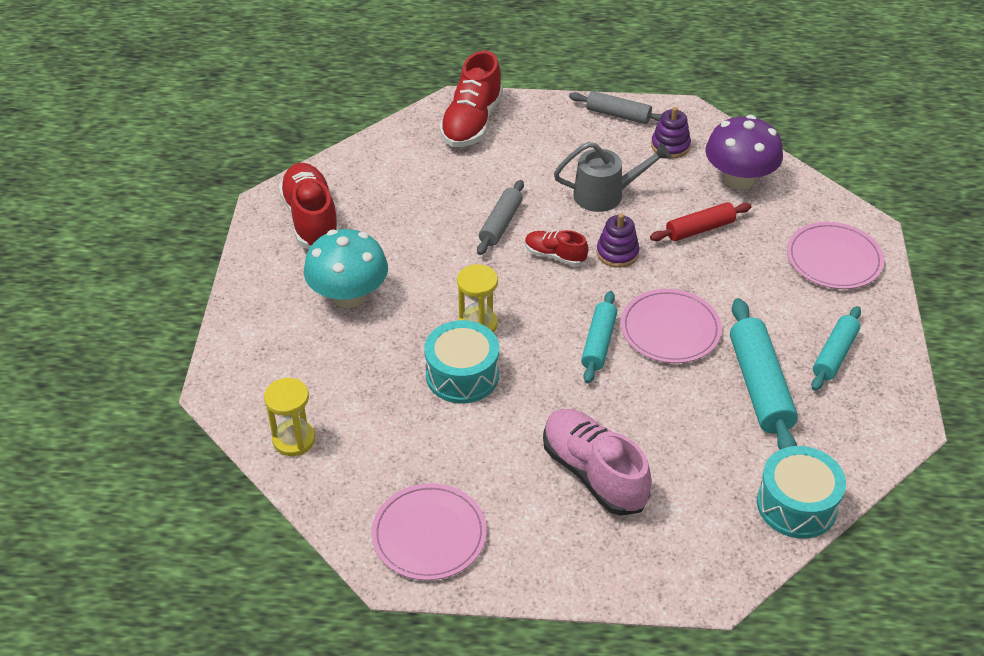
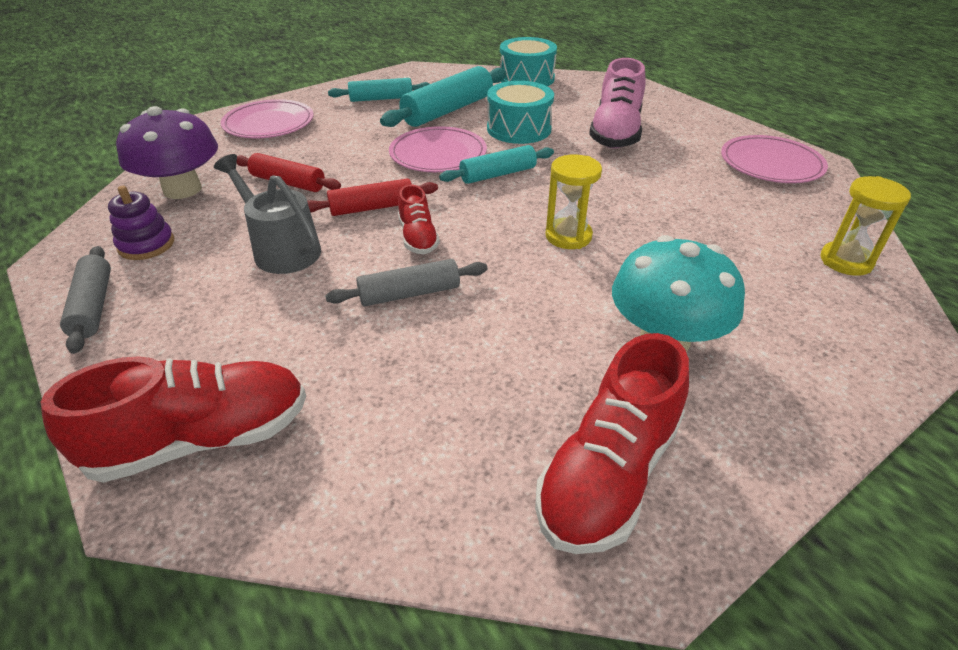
camera: 130 degrees left, 5 degrees down
turquoise drum [424,320,499,403] -> turquoise drum moved to [487,81,554,144]
purple stacking toy [597,213,639,268] -> red rolling pin [307,178,438,216]

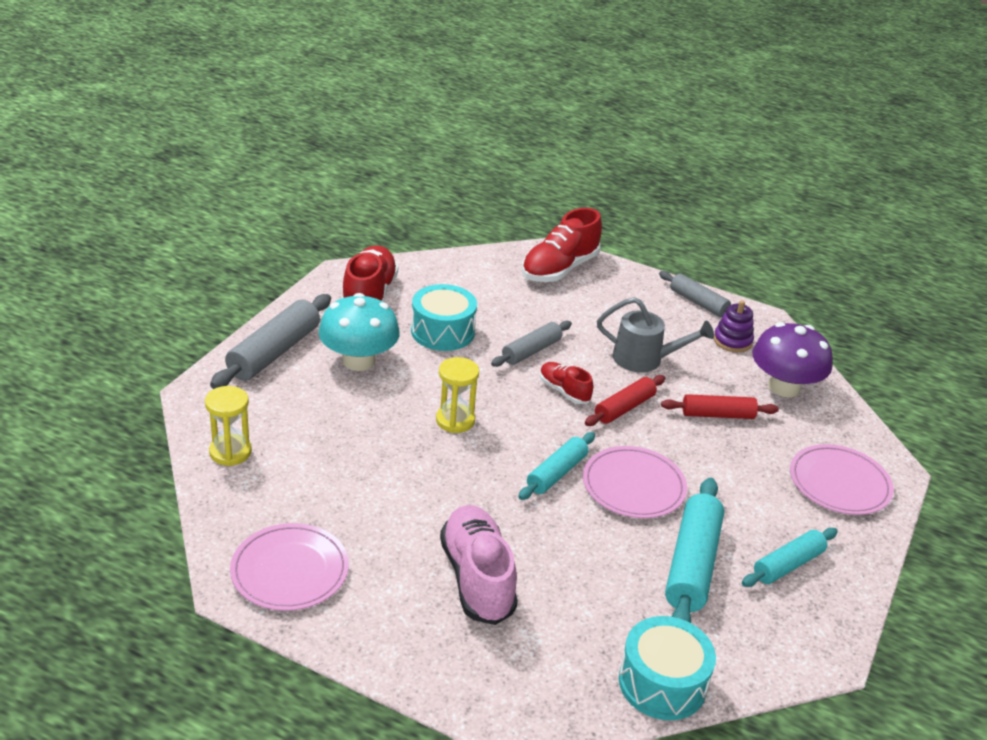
camera: 150 degrees right, 5 degrees down
turquoise drum [487,81,554,144] -> turquoise drum moved to [411,284,477,351]
none -> grey rolling pin [210,294,331,389]

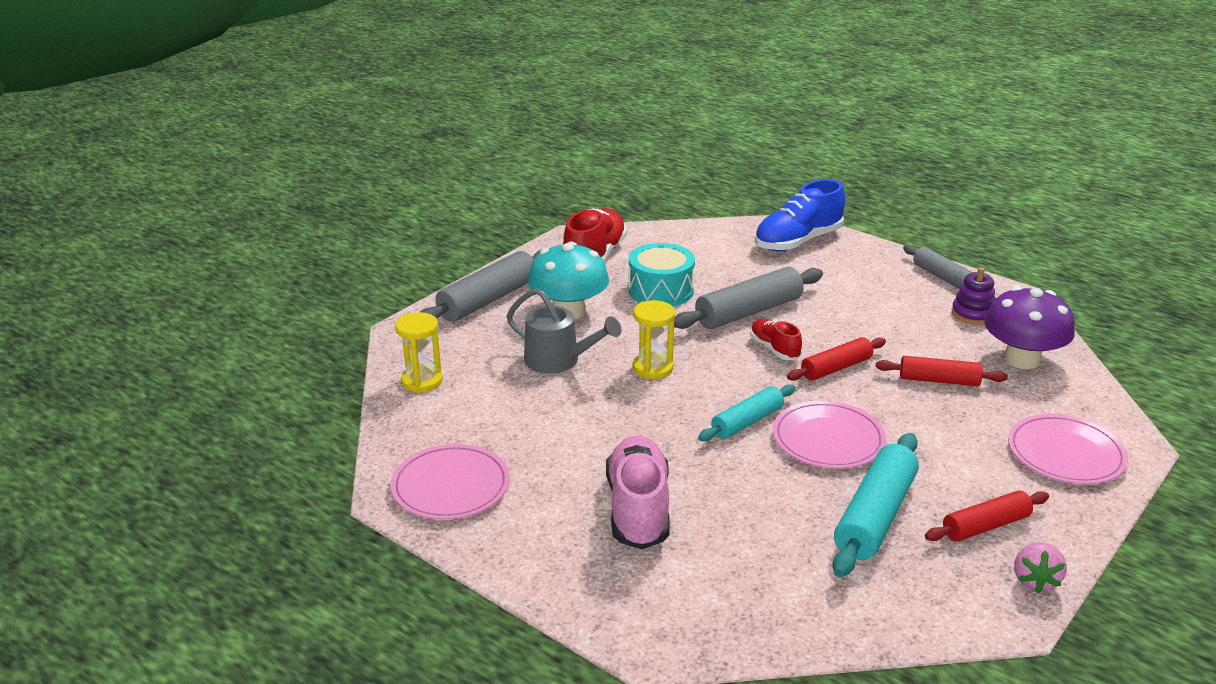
camera: 15 degrees right, 5 degrees down
grey rolling pin [491,321,572,367] -> grey rolling pin [674,267,823,329], size x1.59
red shoe [522,208,602,282] -> blue shoe [755,179,845,251]
grey watering can [597,297,714,372] -> grey watering can moved to [506,288,621,373]
turquoise drum [619,616,716,720] -> none
turquoise rolling pin [742,528,838,587] -> red rolling pin [925,491,1049,542]
none -> pink strawberry [1014,542,1067,593]

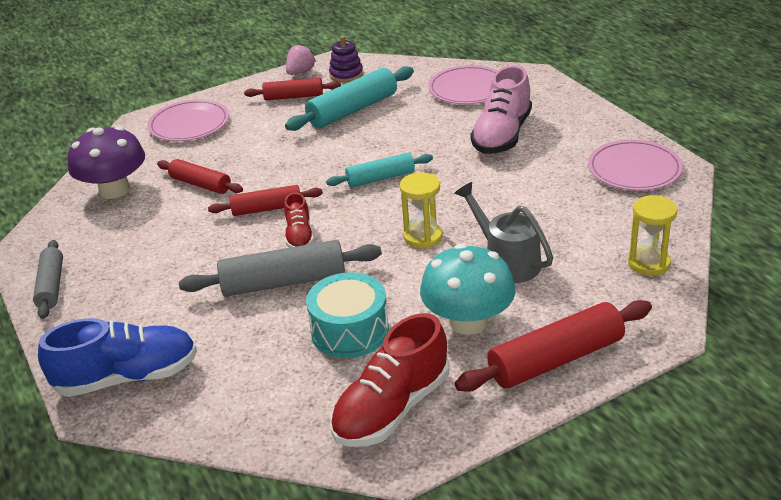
camera: 155 degrees left, 5 degrees up
grey rolling pin [420,249,542,322] -> red rolling pin [455,300,652,392]
pink plate [773,401,886,469] -> pink plate moved to [428,65,498,104]
purple stacking toy [952,268,996,325] -> purple stacking toy moved to [329,36,363,83]

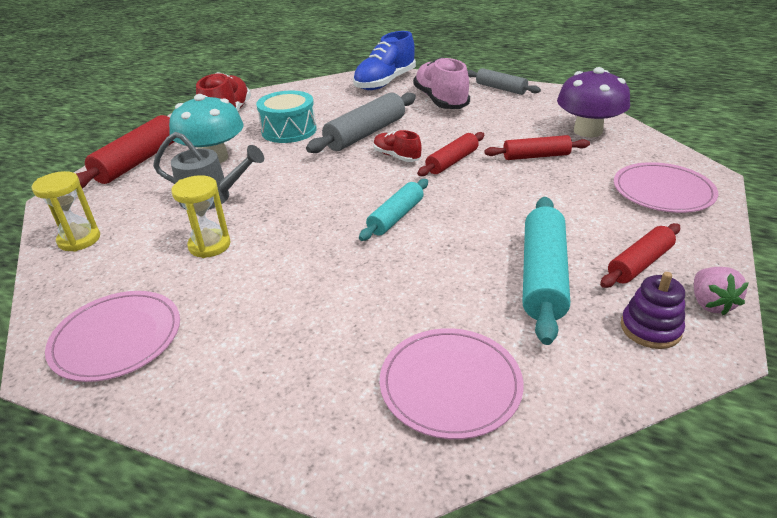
camera: 140 degrees right, 0 degrees up
yellow hourglass [400,172,443,248] -> yellow hourglass moved to [171,175,231,258]
pink shoe [470,65,532,154] -> pink shoe moved to [413,57,470,109]

